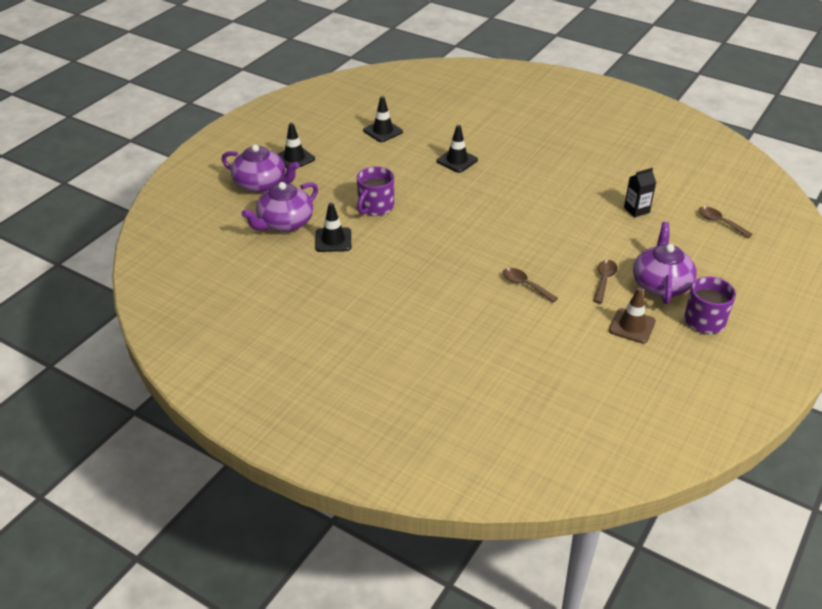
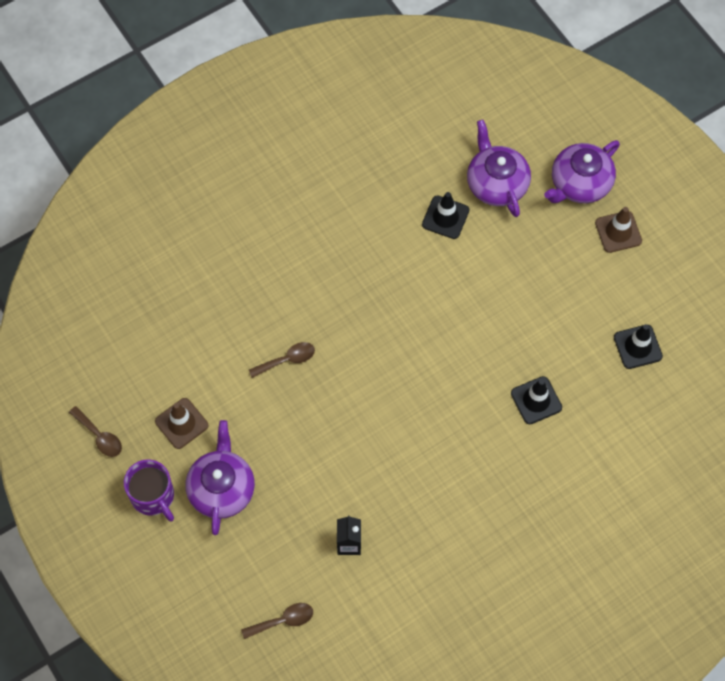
camera: 115 degrees right, 25 degrees up
black traffic cone [277,123,315,168] -> brown traffic cone [595,207,642,253]
purple mug [357,166,394,216] -> none
brown spoon [593,260,618,303] -> brown spoon moved to [69,406,122,457]
purple teapot [633,222,697,304] -> purple teapot turned 120 degrees counterclockwise [185,420,255,535]

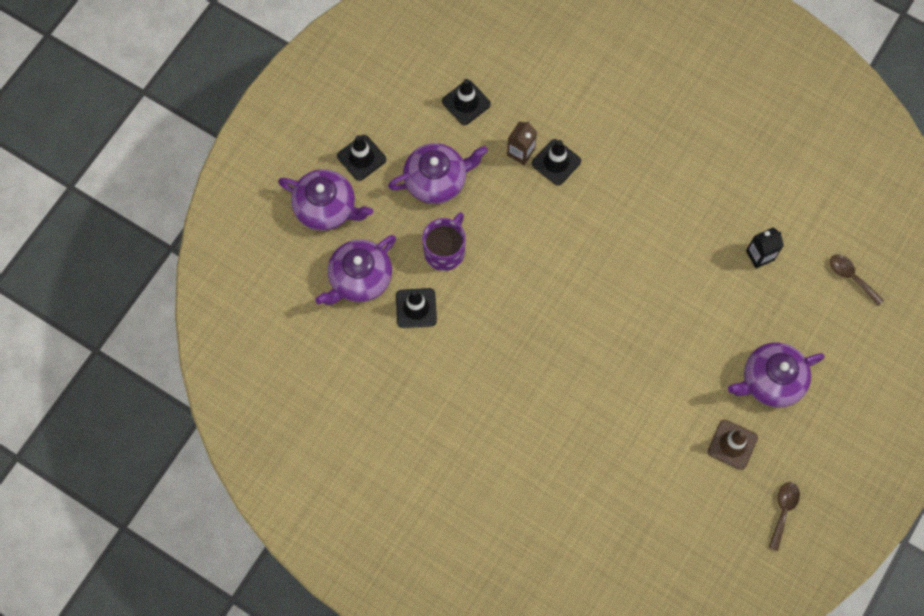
camera: 115 degrees left, 5 degrees up
purple mug [124,459,174,522] -> purple mug moved to [422,212,466,271]
brown spoon [249,342,315,378] -> none
brown traffic cone [595,207,642,253] -> black traffic cone [337,135,386,181]
none -> purple teapot [388,143,488,204]
none -> brown carton [507,121,537,165]

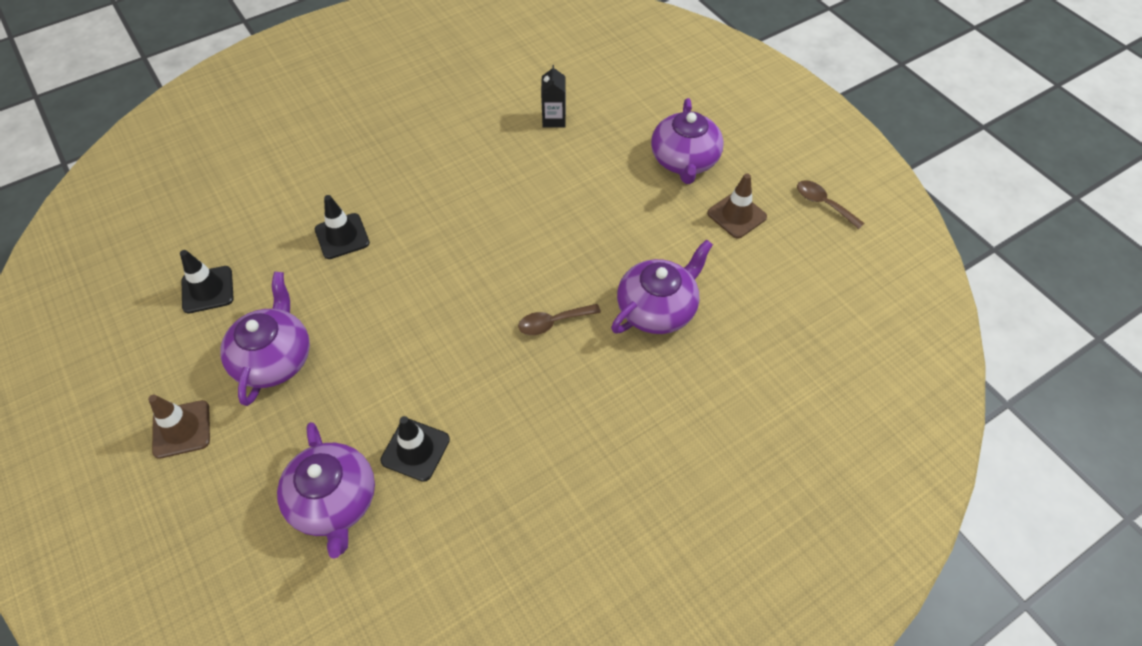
camera: 65 degrees left, 15 degrees down
purple teapot [278,169,373,231] -> purple teapot moved to [611,239,713,334]
black traffic cone [337,135,386,181] -> brown traffic cone [148,395,210,459]
purple mug [422,212,466,271] -> none
brown carton [507,121,537,165] -> none
brown spoon [830,254,884,306] -> brown spoon moved to [518,304,601,335]

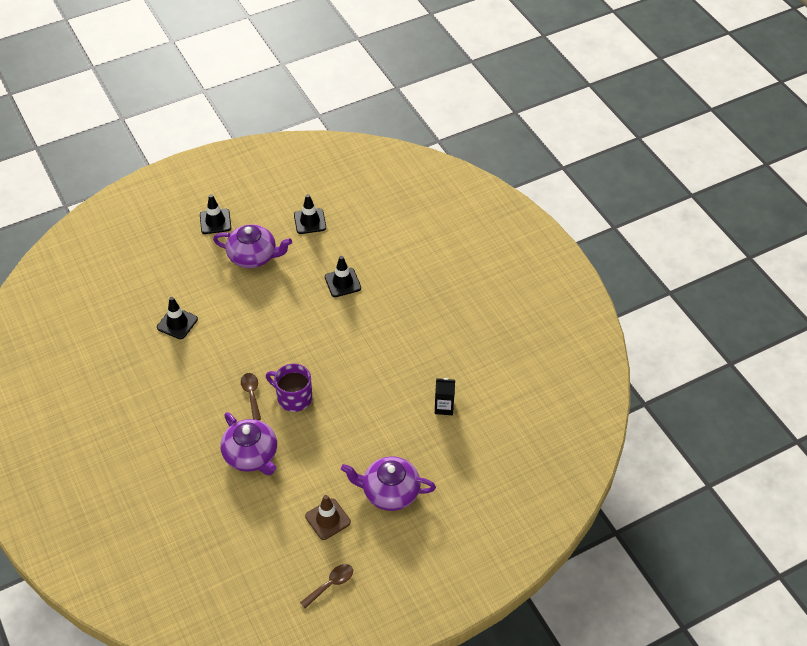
camera: 95 degrees right, 5 degrees down
brown traffic cone [148,395,210,459] -> black traffic cone [200,194,231,234]
purple teapot [277,422,375,559] -> none
none -> purple mug [266,364,312,412]

